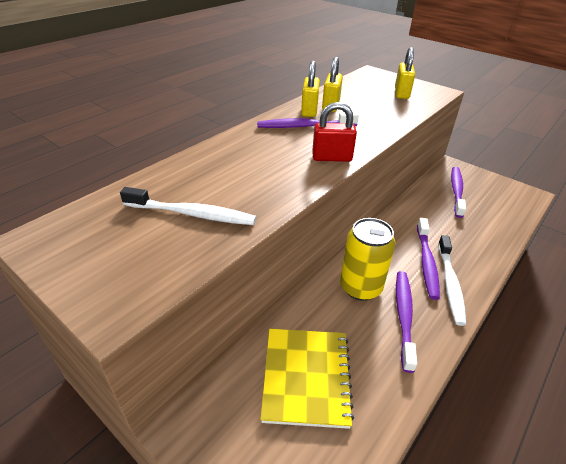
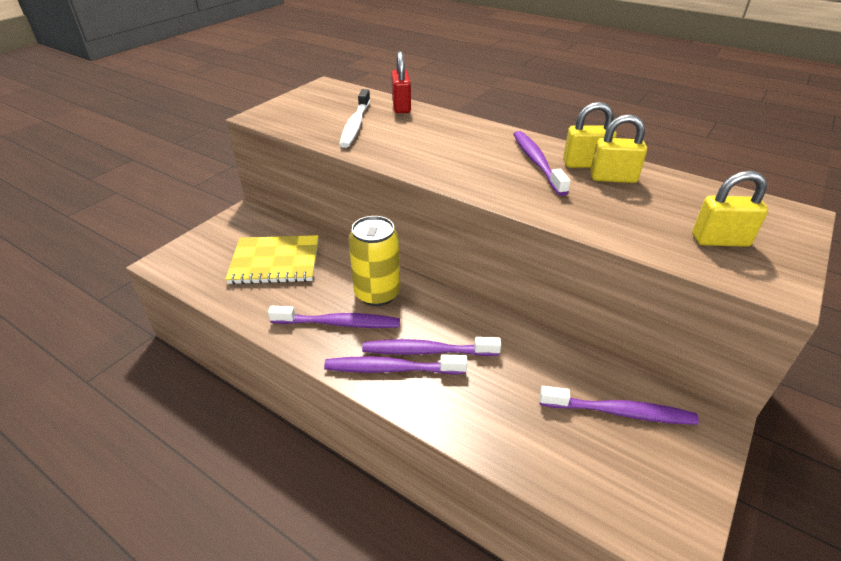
camera: 85 degrees right, 0 degrees up
red padlock [312,102,357,162] -> red padlock moved to [391,51,411,113]
white toothbrush [438,235,466,326] -> purple toothbrush [324,354,467,375]

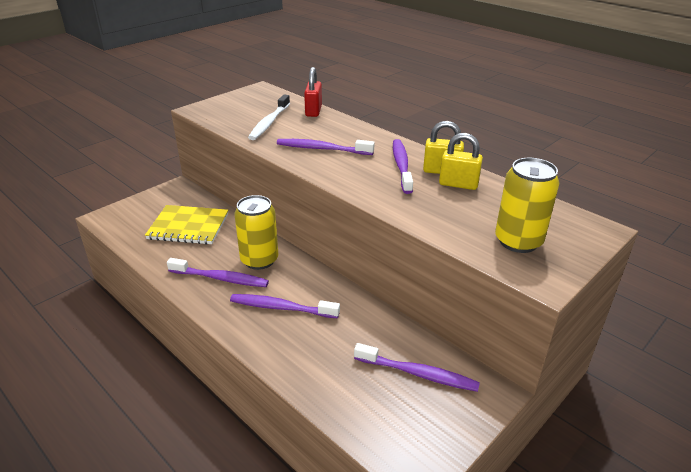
camera: 10 degrees right, 5 degrees down
purple toothbrush [324,354,467,375] -> purple toothbrush moved to [277,139,375,155]
yellow padlock [692,171,768,247] -> yellow can [495,158,560,253]

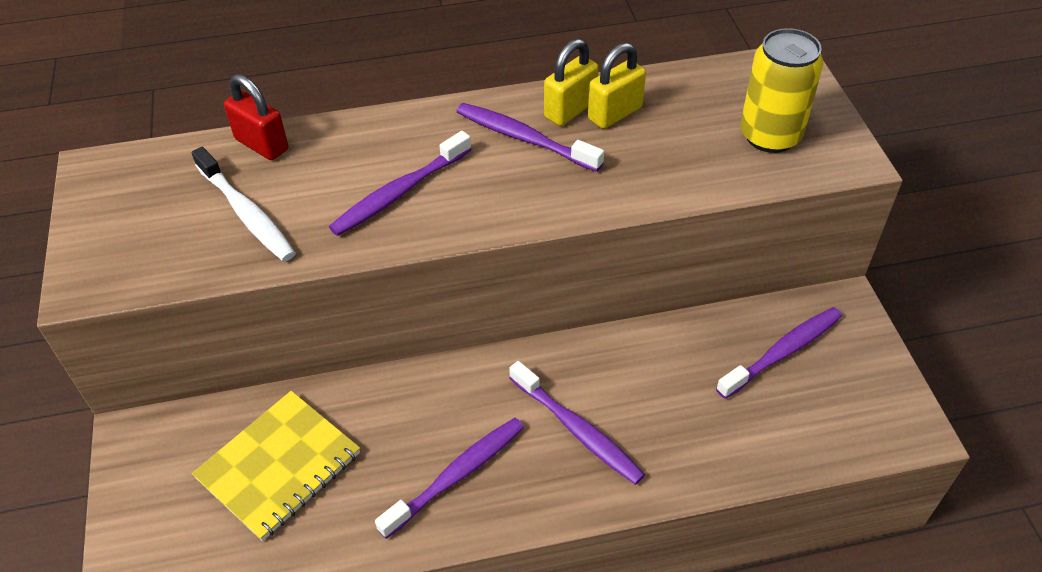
camera: 55 degrees left, 15 degrees up
purple toothbrush [230,294,340,319] -> purple toothbrush turned 90 degrees counterclockwise [509,361,645,485]
yellow can [234,195,278,270] -> none

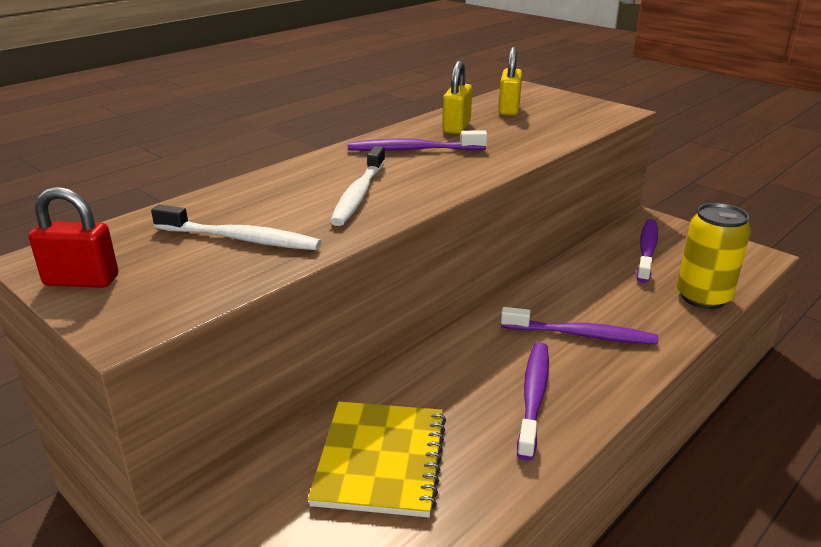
camera: 35 degrees left, 20 degrees down
red padlock [224,74,288,160] -> red padlock moved to [29,187,118,288]
purple toothbrush [329,131,472,236] -> white toothbrush [330,146,385,226]
yellow padlock [544,39,599,126] -> yellow padlock moved to [499,47,522,116]
yellow can [740,28,823,153] -> yellow can moved to [677,203,751,309]

